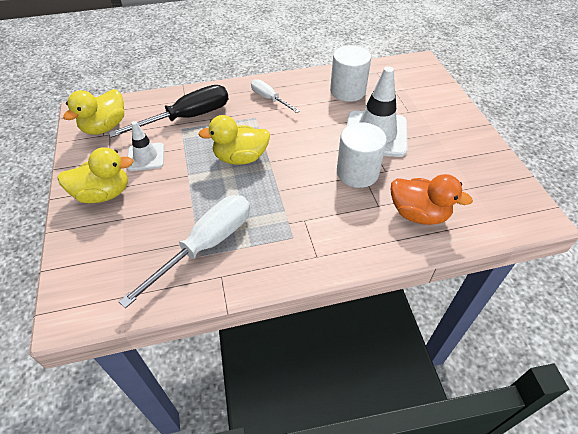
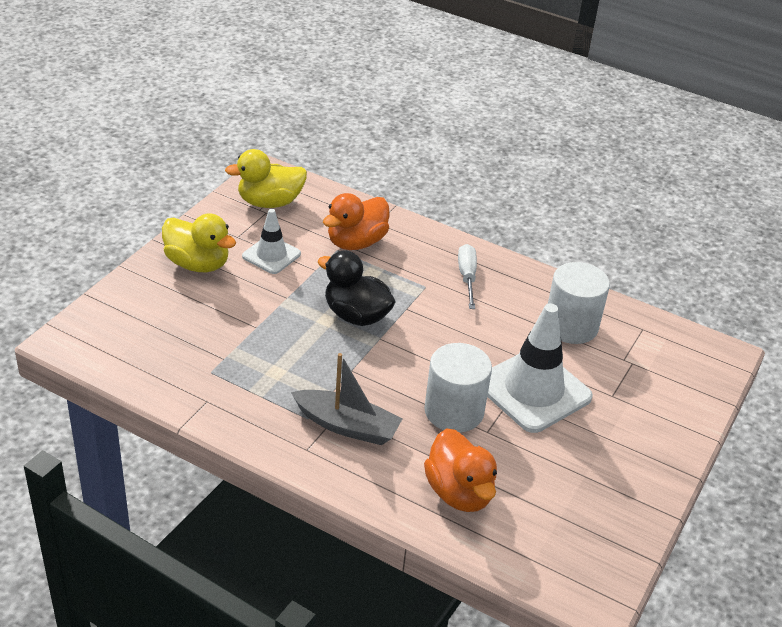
camera: 40 degrees right, 10 degrees down
black screwdriver [108,85,229,138] -> orange duck [323,193,390,250]
white screwdriver [118,195,250,308] -> none
yellow duck [198,115,270,165] -> black duck [317,250,396,326]
none -> grey boat [291,353,403,445]

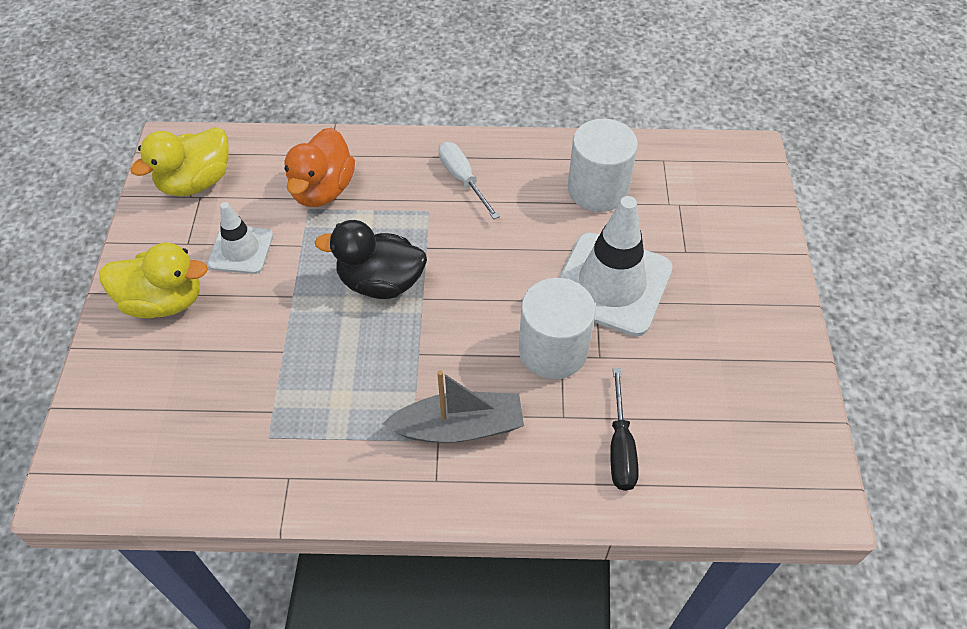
camera: 25 degrees left, 15 degrees up
orange duck [424,428,497,512] -> black screwdriver [610,368,639,491]

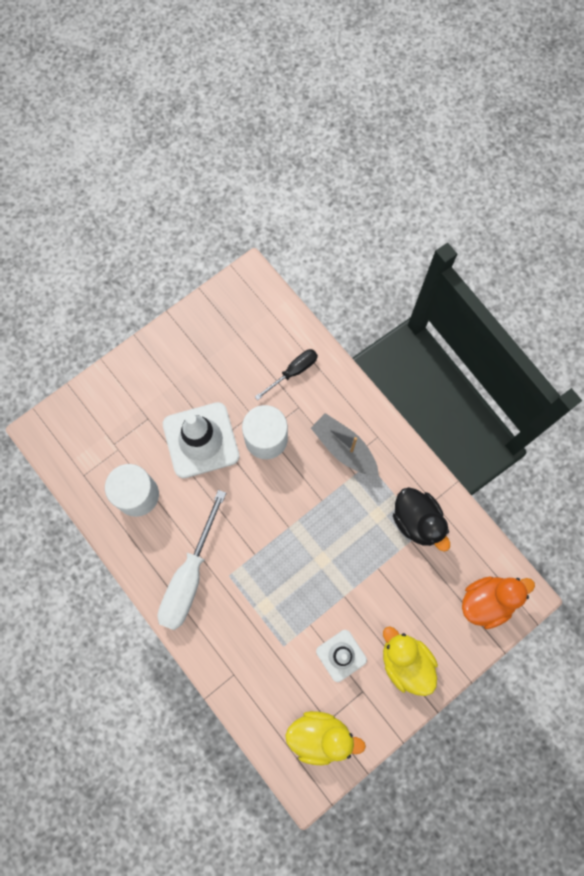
camera: 130 degrees left, 20 degrees up
orange duck [284,128,355,207] -> orange duck moved to [462,576,535,629]
black duck [315,220,427,299] -> black duck moved to [393,487,450,551]
white screwdriver [438,142,500,219] -> white screwdriver [157,490,226,630], size x1.78

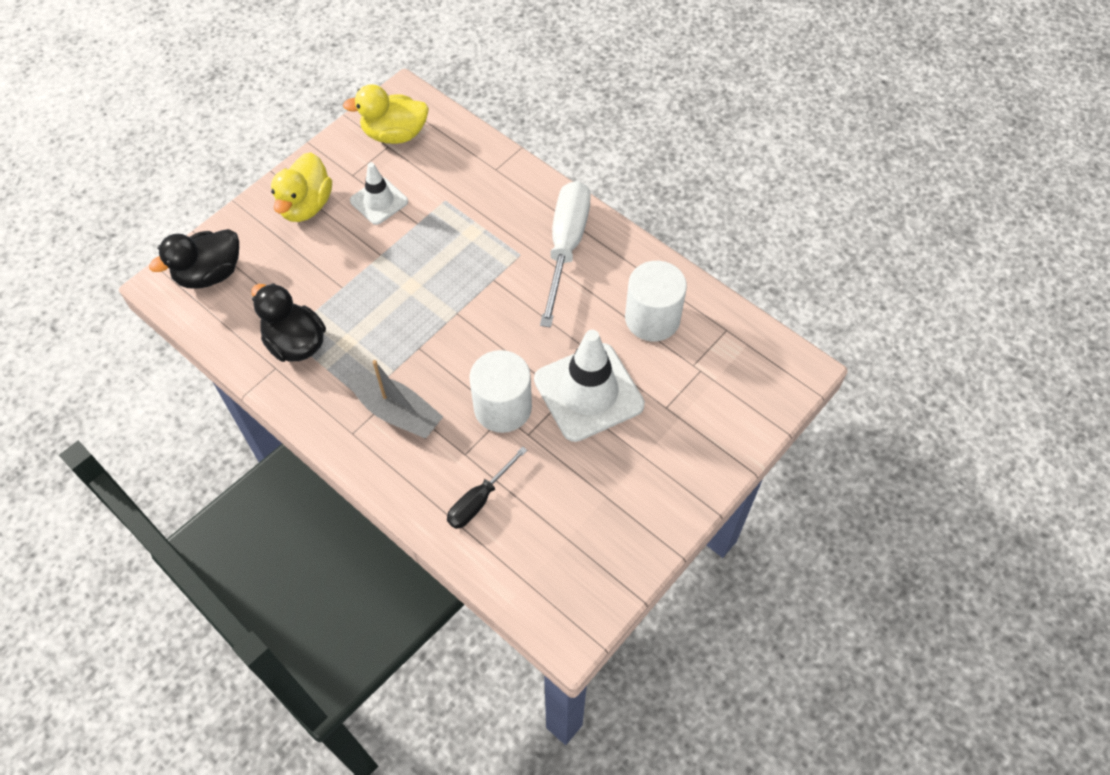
camera: 170 degrees right, 15 degrees down
yellow duck [383,626,438,696] -> yellow duck turned 60 degrees clockwise [271,152,332,222]
orange duck [462,576,535,629] -> black duck [149,229,239,289]

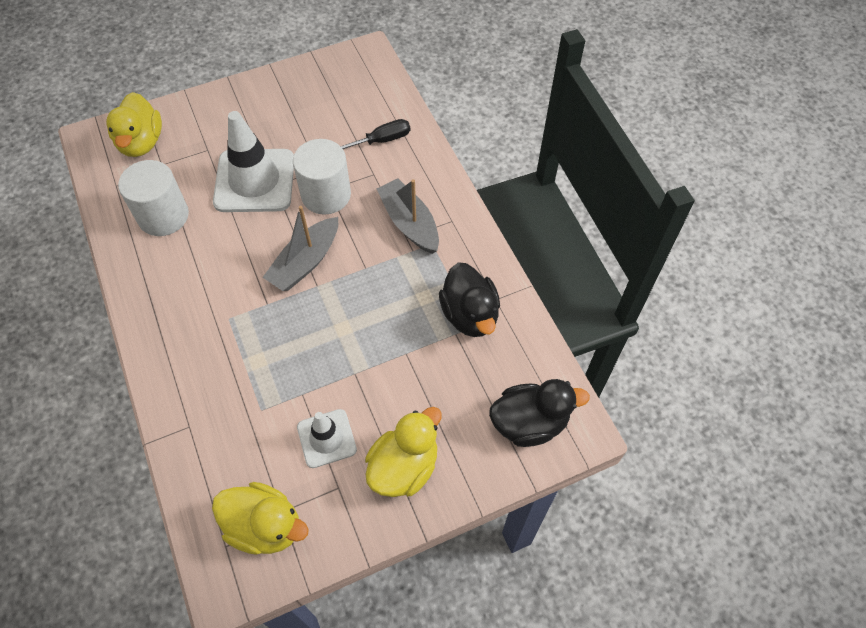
camera: 155 degrees left, 0 degrees up
white screwdriver [540,181,591,328] -> none
none -> yellow duck [106,92,162,157]
none -> grey boat [263,206,338,291]

